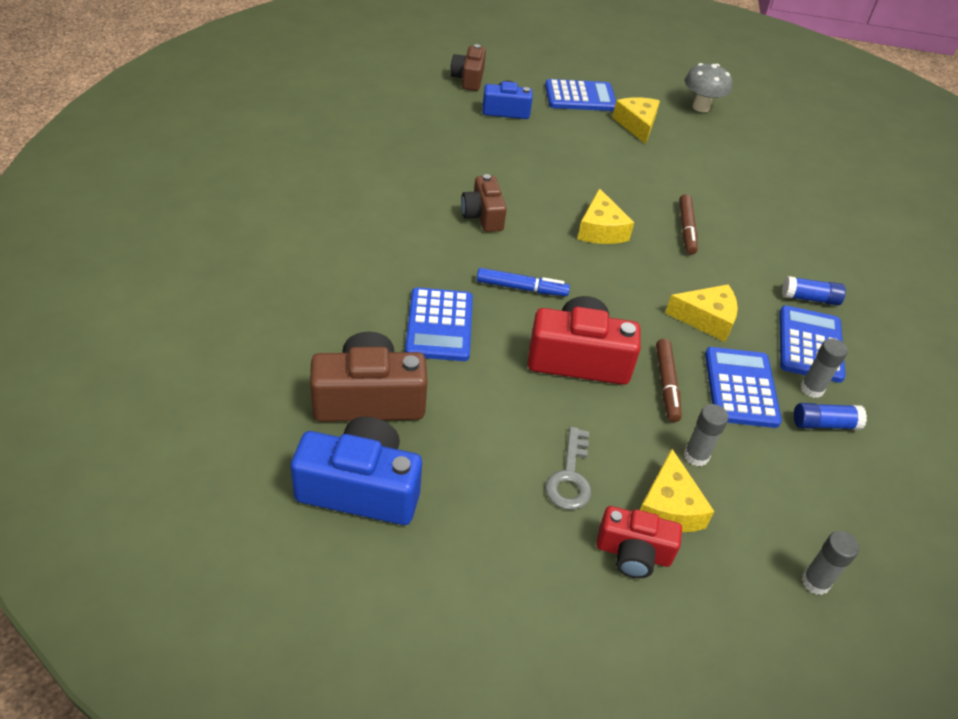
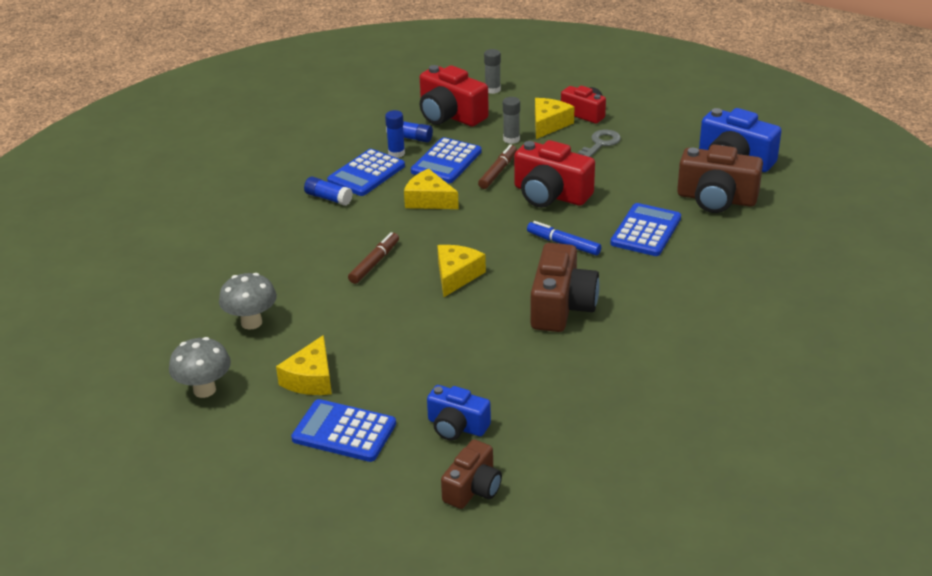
camera: 150 degrees left, 10 degrees down
brown camera [461,174,507,232] -> brown camera [530,243,600,332], size x1.60
grey glue stick [800,338,848,398] -> blue glue stick [385,110,405,158]
none -> grey mushroom [219,273,277,330]
none -> red camera [420,65,489,126]

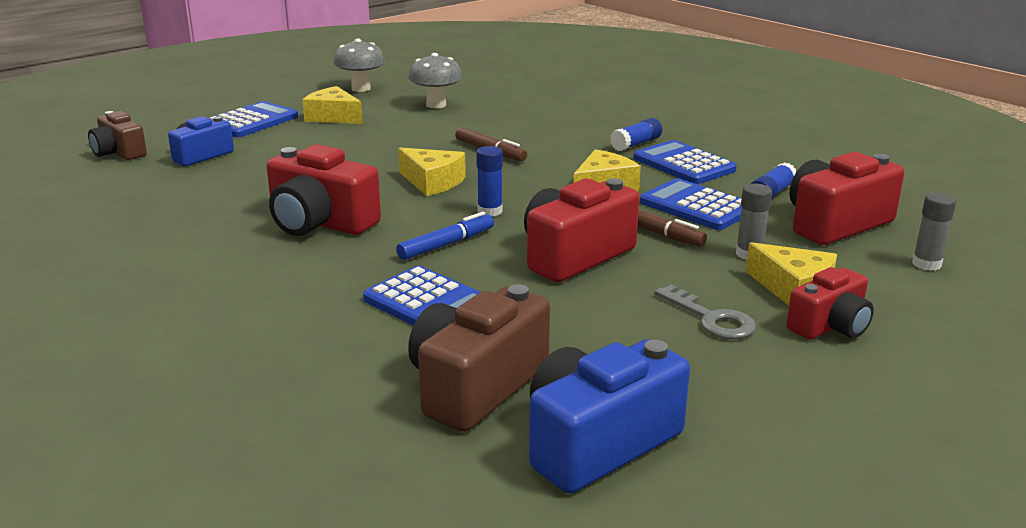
camera: 105 degrees right, 10 degrees down
blue glue stick [385,110,405,158] -> blue glue stick moved to [476,146,503,216]
brown camera [530,243,600,332] -> red camera [267,144,381,236]

